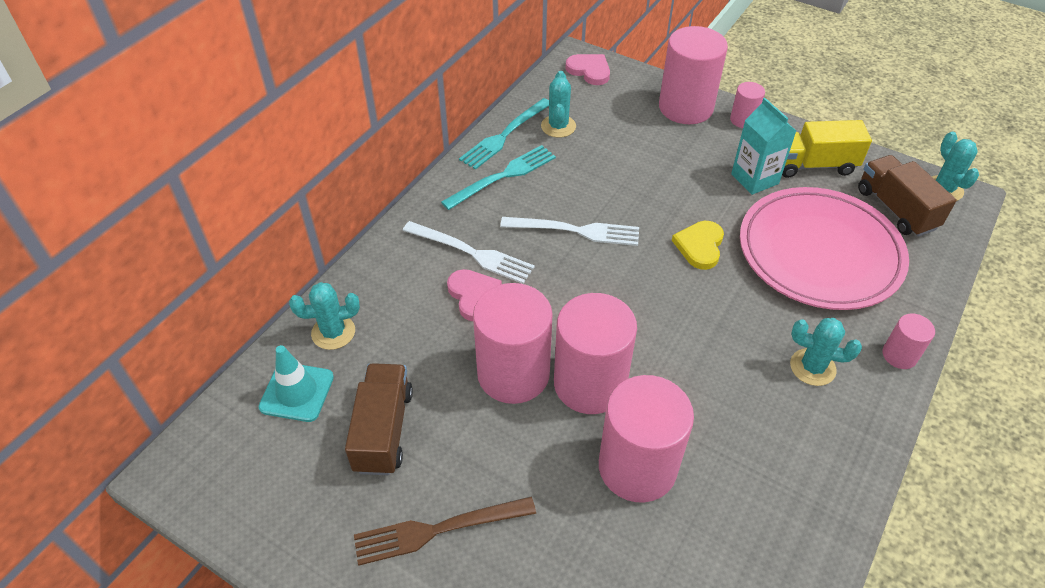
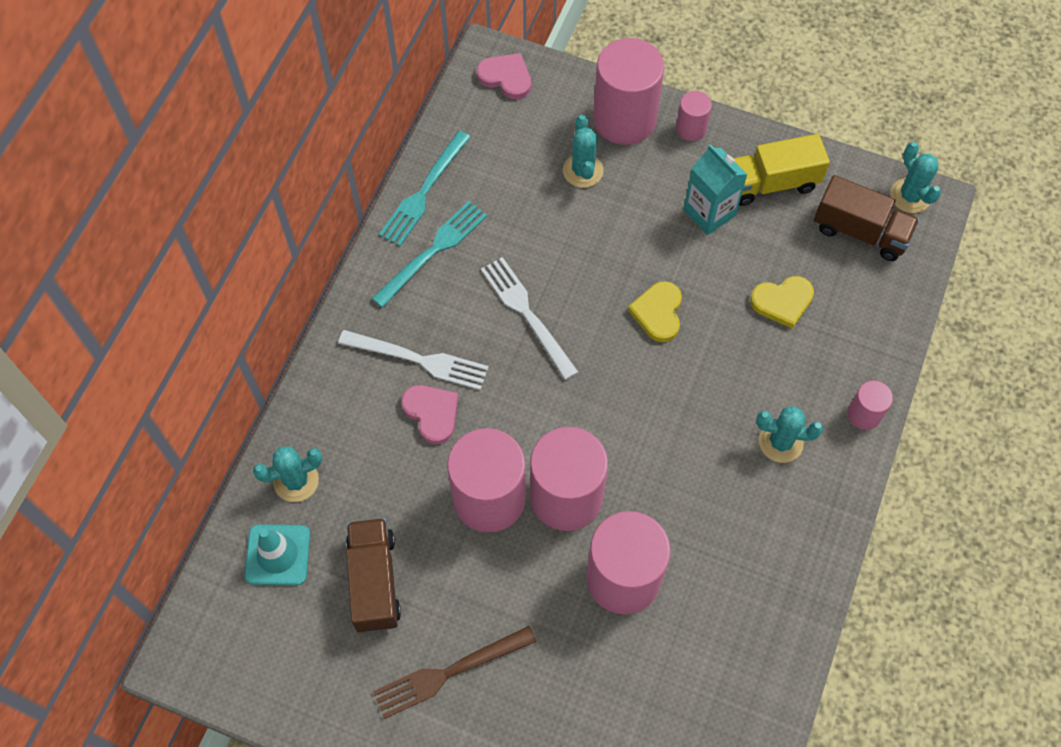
camera: 10 degrees left, 15 degrees up
white fork [500,217,639,246] -> white fork turned 120 degrees counterclockwise [481,257,578,380]
turquoise cactus [541,71,576,138] -> turquoise cactus moved to [563,115,603,188]
pink plate [740,187,909,310] -> yellow heart [750,276,814,329]
brown truck [858,155,957,237] -> brown truck turned 150 degrees clockwise [814,175,919,261]

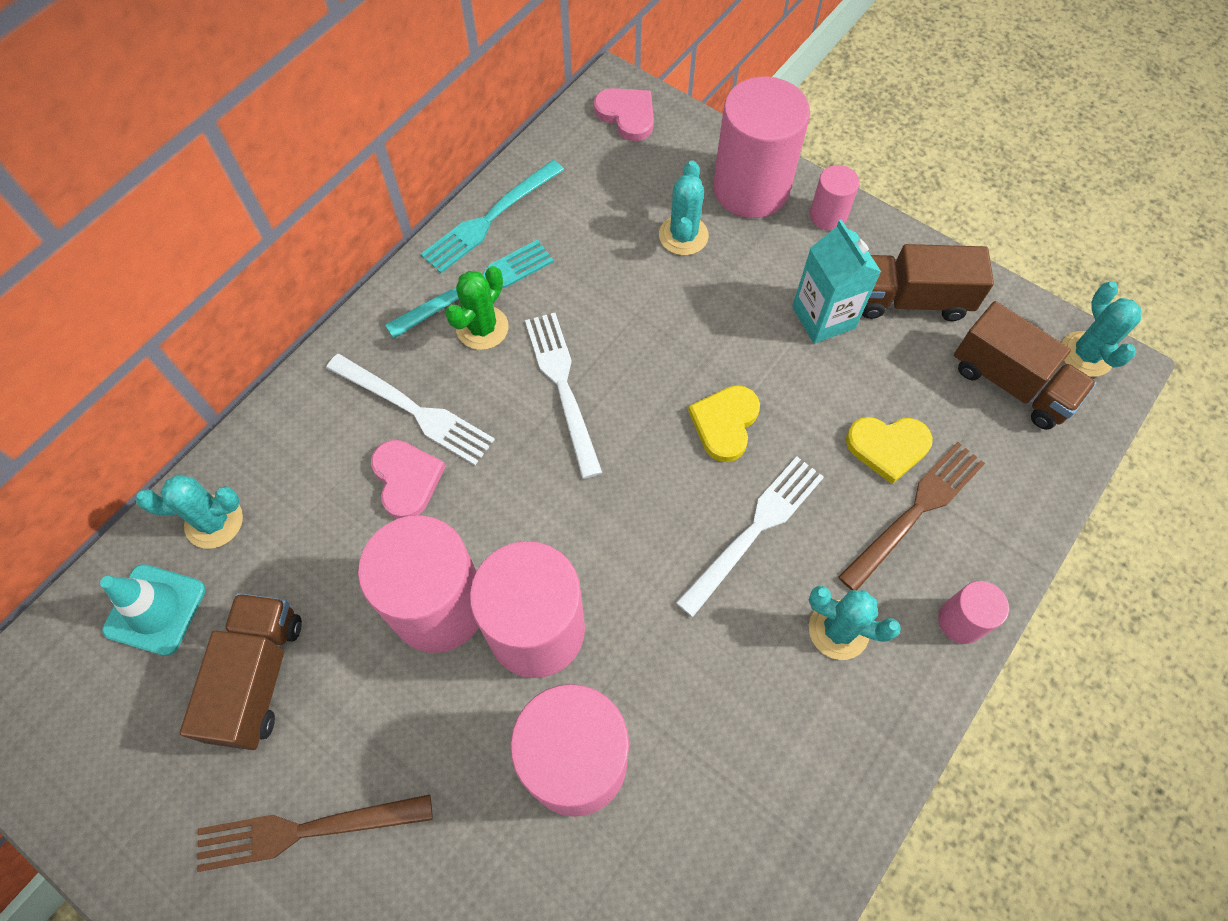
camera: 15 degrees right, 0 degrees up
yellow truck [734,134,830,206] -> brown truck [862,244,994,321]
none -> green cactus [445,266,509,350]
none -> white fork [676,456,824,617]
none -> brown fork [838,442,985,590]

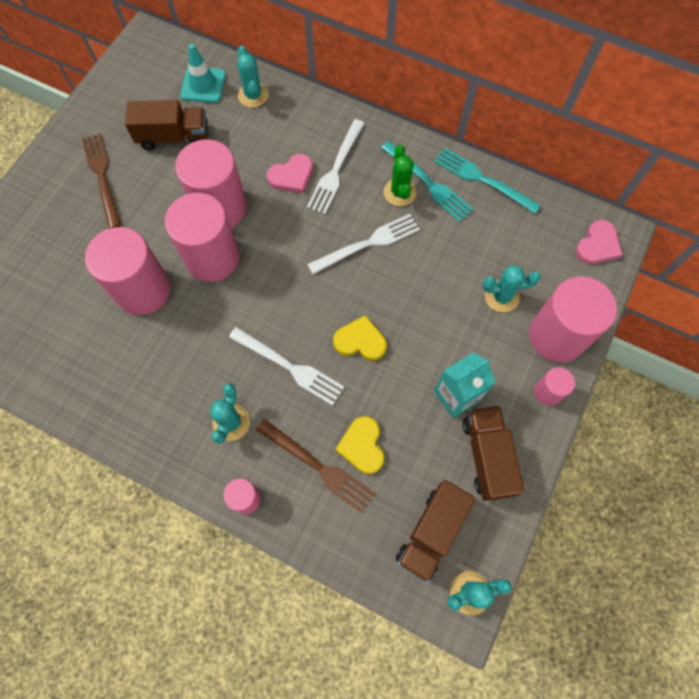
camera: 80 degrees right, 5 degrees up
green cactus [445,266,509,350] -> green cactus turned 60 degrees clockwise [384,145,416,206]

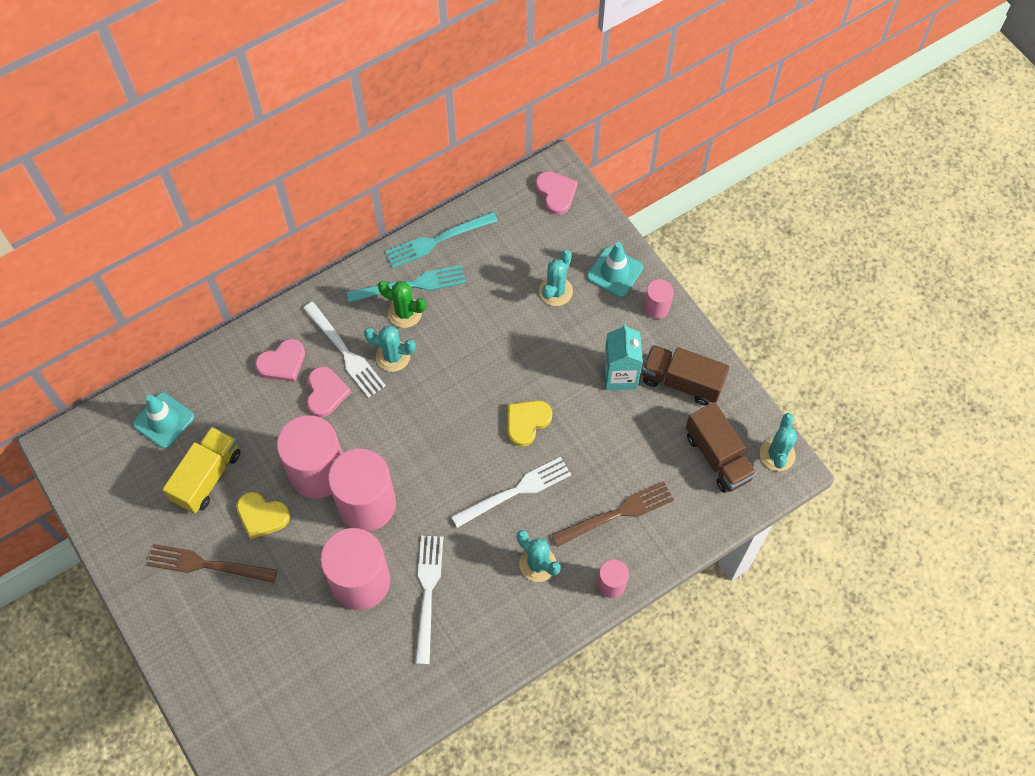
camera: 60 degrees left, 5 degrees down
brown truck [125,100,208,150] -> yellow truck [162,427,241,514]
turquoise cactus [237,46,269,108] -> turquoise cactus moved to [364,325,416,372]
white fork [307,214,420,274] -> white fork moved to [415,536,443,665]
yellow heart [336,416,384,474] -> yellow heart moved to [236,492,290,539]
pink cylinder [529,276,617,362] -> turquoise traffic cone [587,242,643,297]
none -> pink heart [255,339,305,382]

